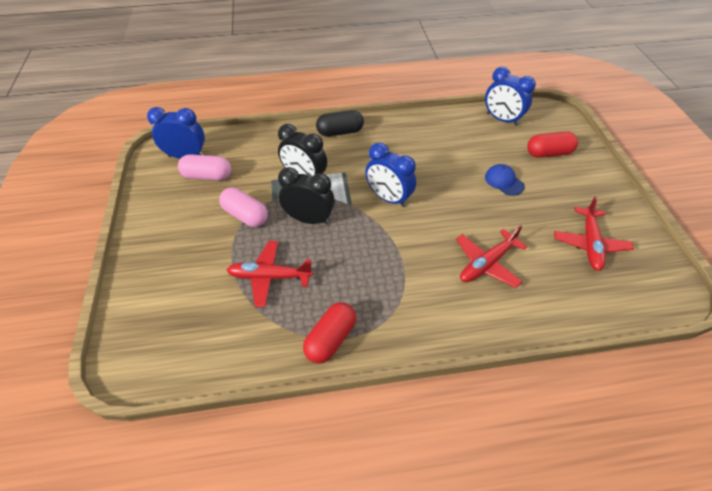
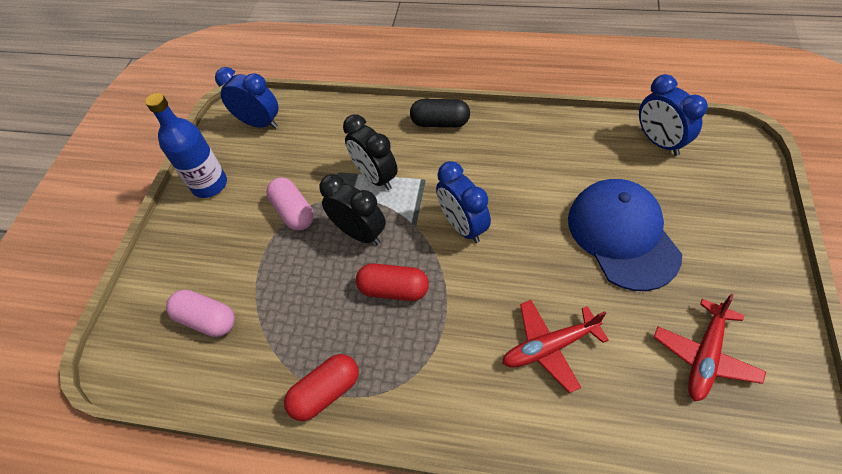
camera: 25 degrees right, 5 degrees up
pink capsule [178,154,231,180] -> pink capsule moved to [166,290,235,337]
red plane [227,241,313,307] -> none
blue cap [485,164,524,196] -> blue cap [568,179,682,291], size x2.26
red capsule [527,131,578,158] -> red capsule moved to [356,263,429,301]
none -> blue bottle [145,93,227,198]

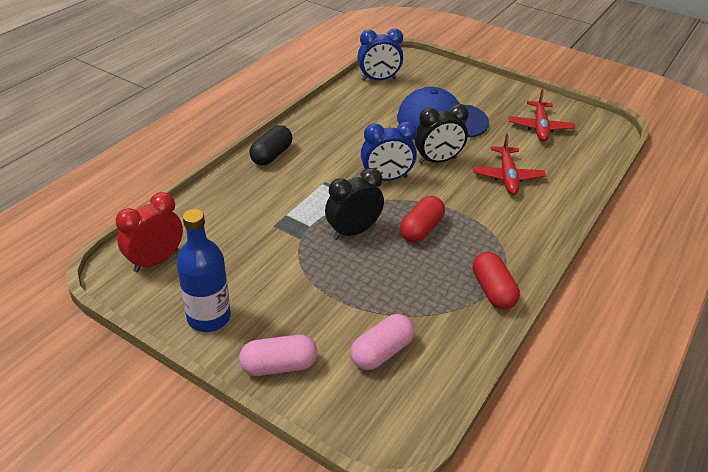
camera: 75 degrees left, 15 degrees down
blue clock [215,67,278,129] -> red clock [116,192,183,272]
pink capsule [266,177,314,231] -> pink capsule moved to [239,335,317,376]
black clock [343,114,398,190] -> black clock moved to [414,104,469,164]
red plane [654,294,766,401] -> red plane turned 45 degrees clockwise [508,89,575,142]

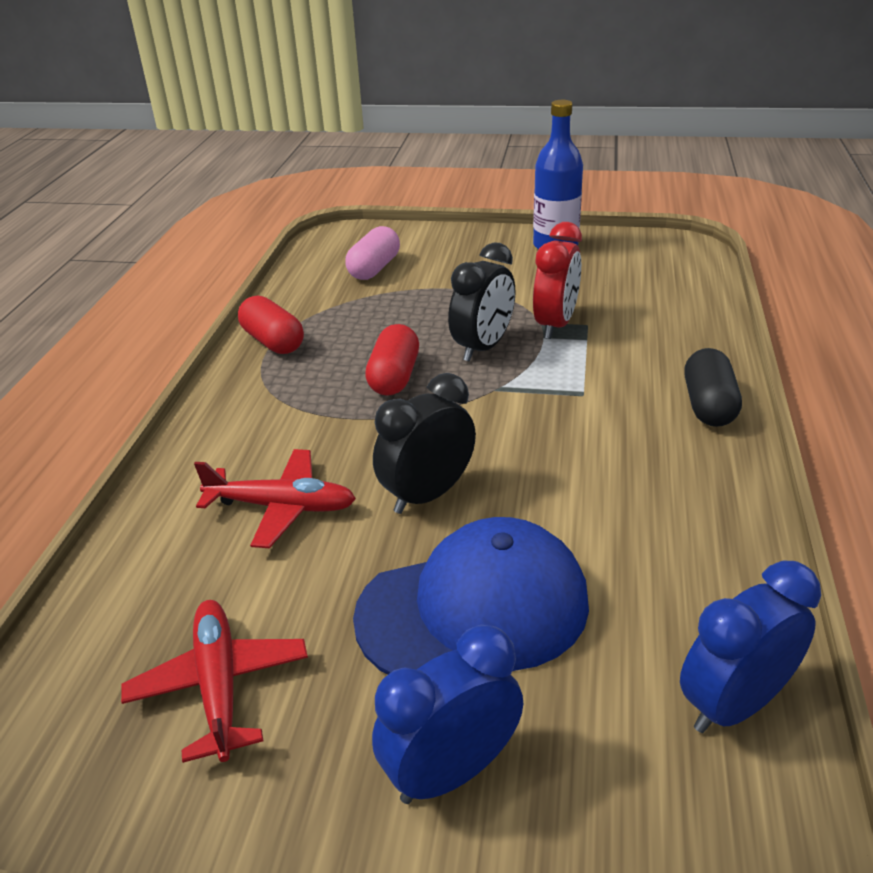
camera: 160 degrees right, 5 degrees down
red clock [116,192,183,272] -> red clock moved to [533,222,582,339]
pink capsule [239,335,317,376] -> none
blue clock [361,121,417,181] -> blue clock moved to [372,625,523,804]
red plane [473,134,546,195] -> red plane turned 120 degrees clockwise [194,449,356,548]

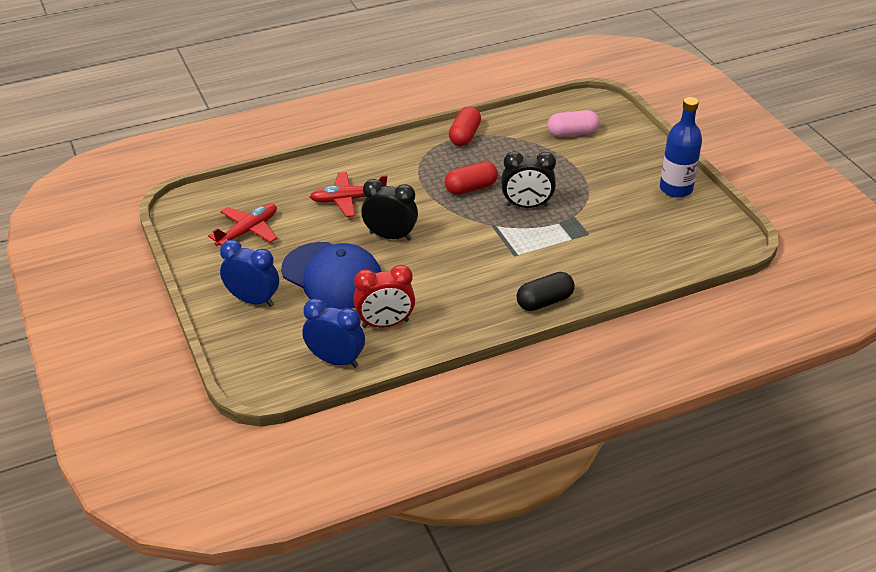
camera: 55 degrees right, 5 degrees up
red plane [194,449,356,548] -> red plane turned 105 degrees clockwise [310,172,387,217]
red clock [533,222,582,339] -> red clock moved to [353,265,415,328]

